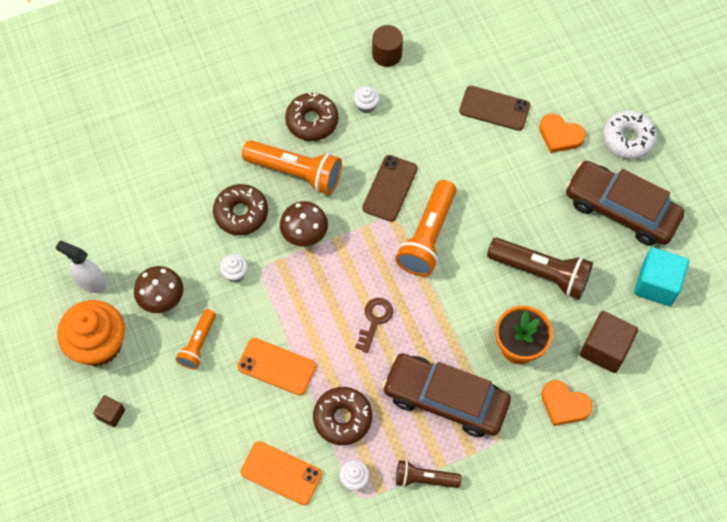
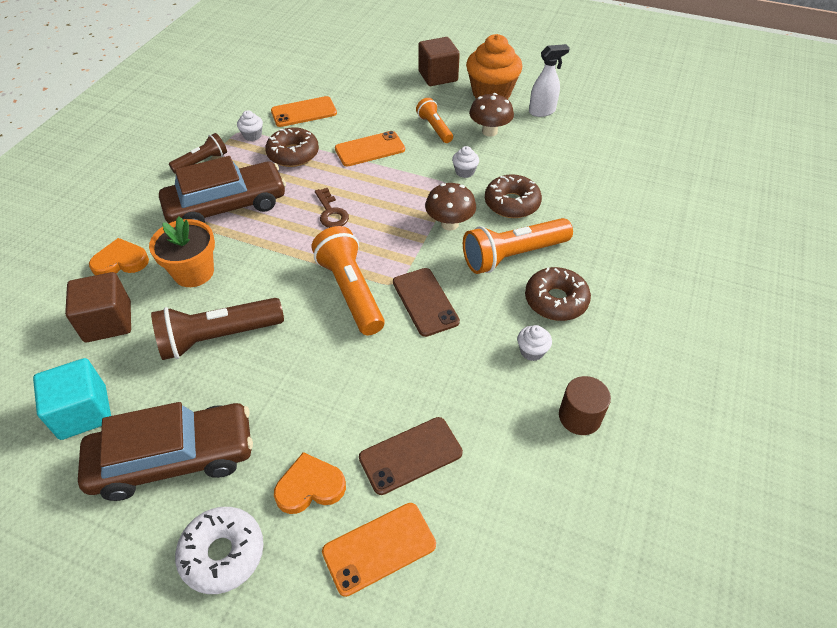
camera: 135 degrees right, 15 degrees down
brown cube [93,395,125,427] -> brown cube [418,37,460,86], size x1.93
none -> orange phone [322,503,436,597]

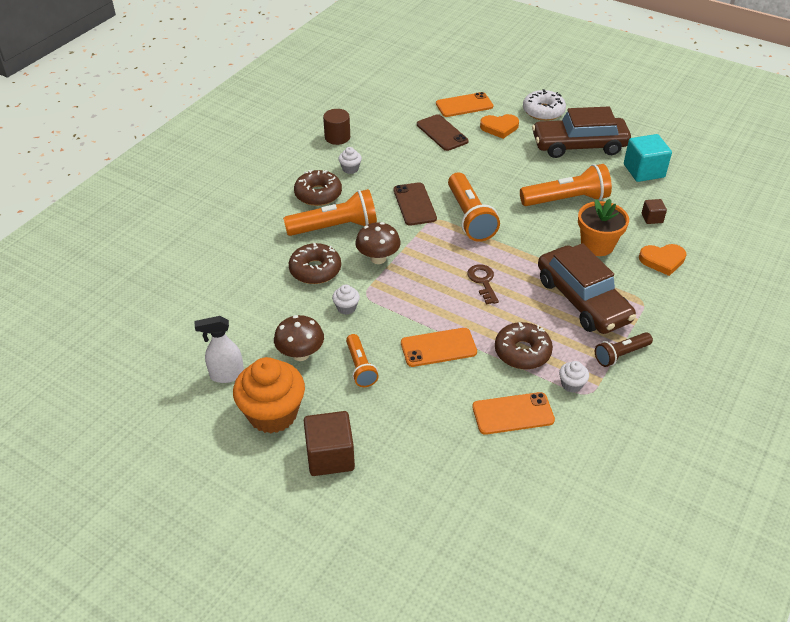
camera: 170 degrees left, 5 degrees down
brown cube [65,272,131,342] -> brown cube [642,199,667,224], size x0.52
brown flashlight [151,298,284,360] -> orange flashlight [520,164,612,206]
brown car [159,156,286,224] -> brown car turned 105 degrees counterclockwise [538,243,636,334]
brown phone [359,417,463,495] -> brown phone turned 75 degrees clockwise [417,114,468,151]

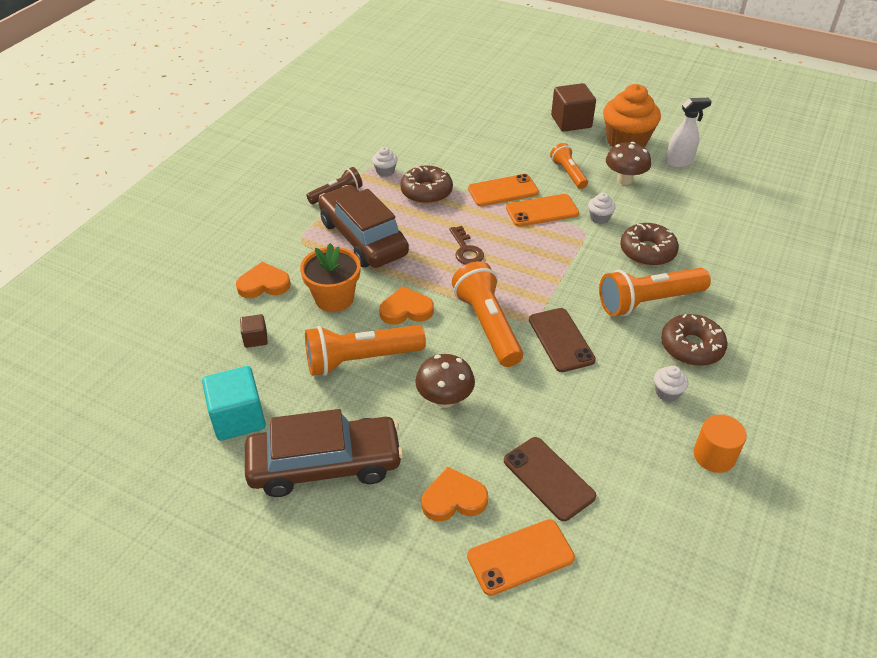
camera: 175 degrees right, 0 degrees up
brown cylinder [323,109,350,145] -> orange cylinder [693,414,747,473]
brown mushroom [355,222,401,264] -> brown mushroom moved to [415,354,475,408]
orange phone [472,392,555,435] -> orange phone moved to [506,194,579,227]
white donut [523,89,566,121] -> none
none -> orange heart [379,286,434,325]

